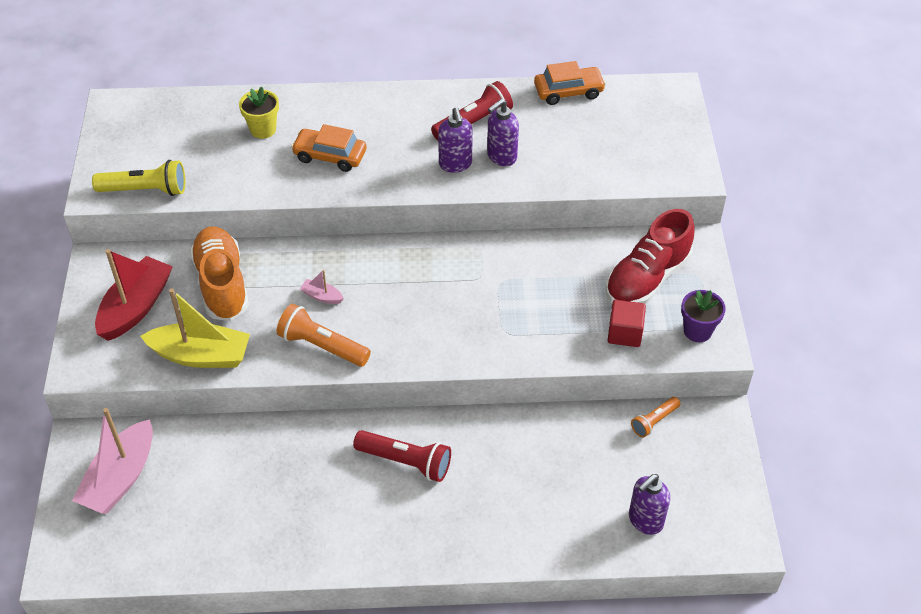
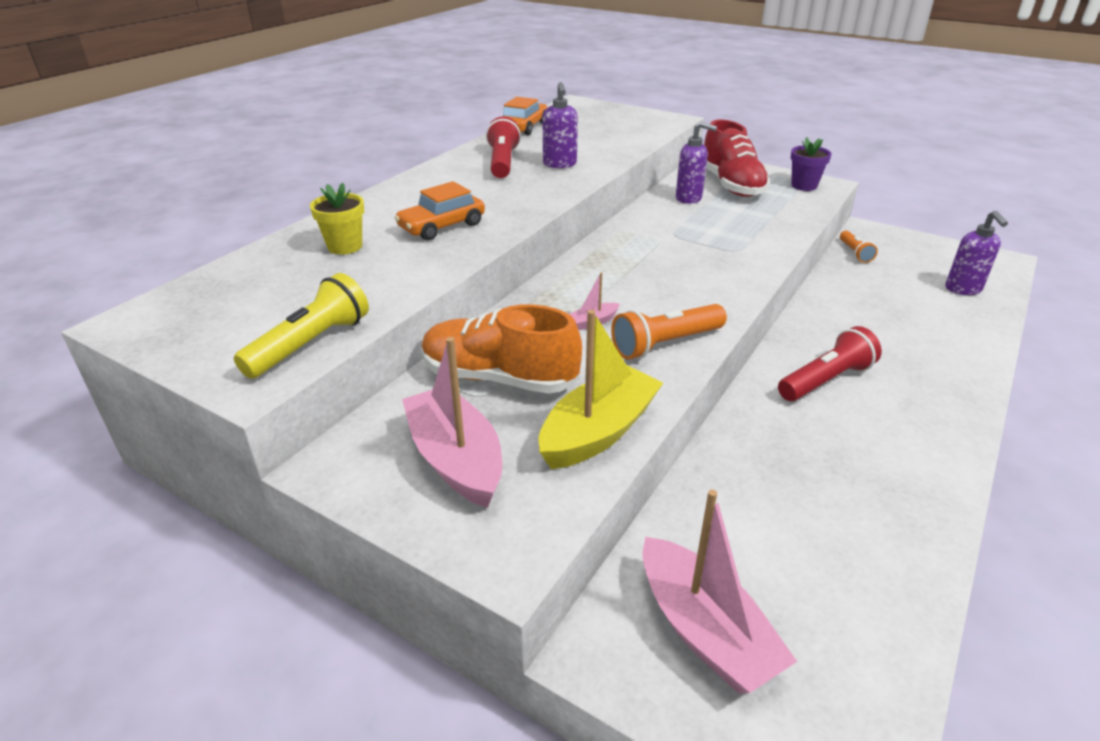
camera: 55 degrees left, 15 degrees down
red boat [95,249,173,341] -> pink boat [402,337,502,508]
purple soap dispenser [438,107,473,173] -> purple soap dispenser moved to [676,122,717,204]
red cube [608,300,646,347] -> none

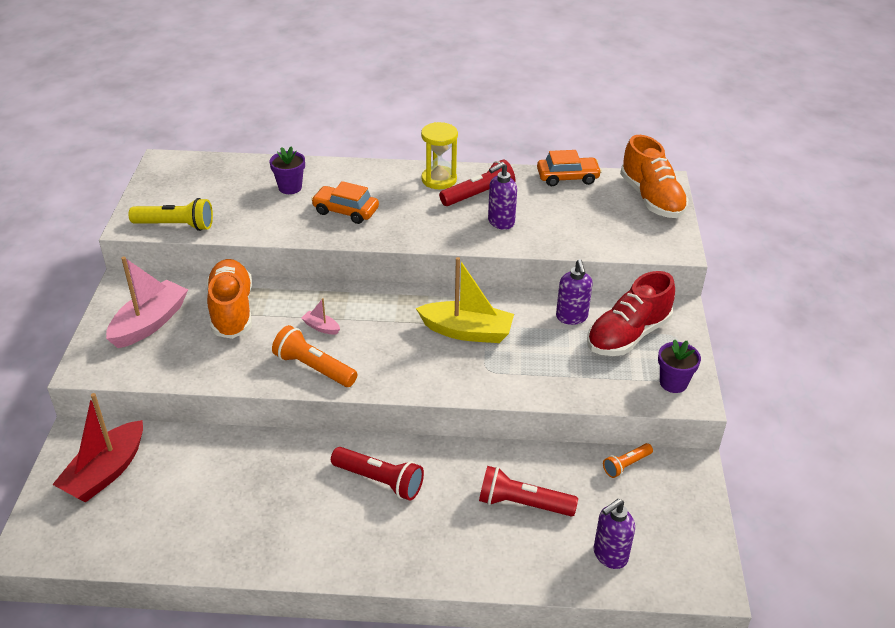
camera: 60 degrees right, 5 degrees up
yellow flower pot [310,183,364,255] -> purple flower pot [269,147,305,194]
yellow boat [539,310,663,469] -> yellow boat moved to [416,257,514,343]
pink boat [642,489,797,693] -> red boat [52,393,143,502]
none -> yellow hourglass [421,122,458,189]
none -> red flashlight [479,466,578,516]
none -> orange shoe [620,135,688,218]

